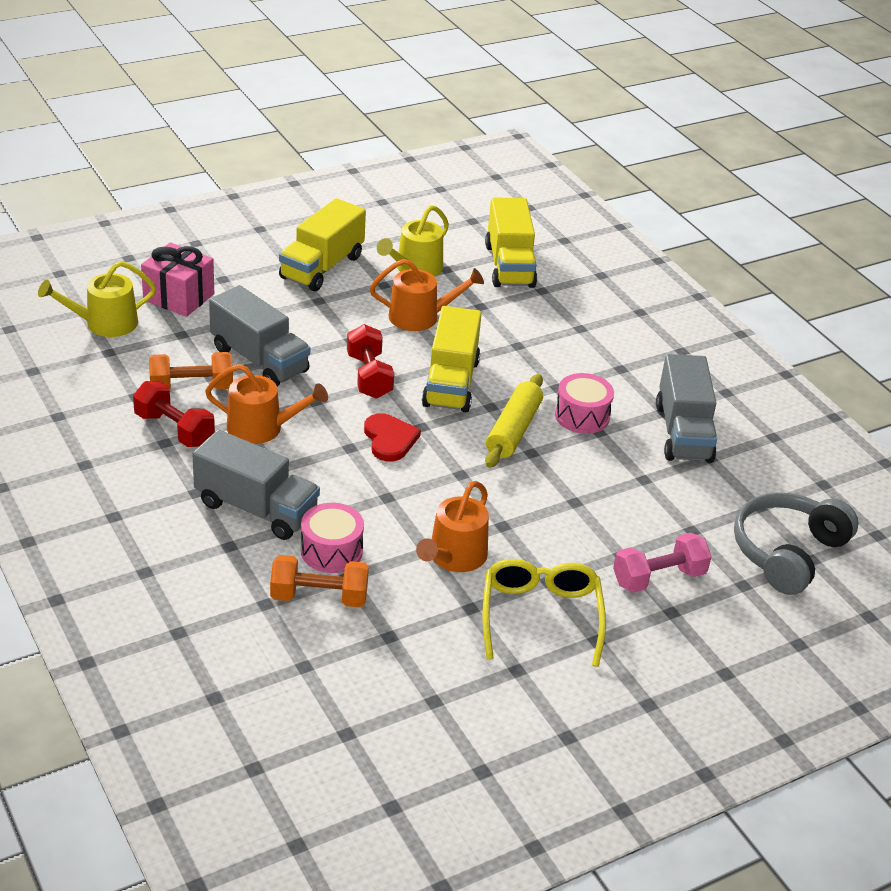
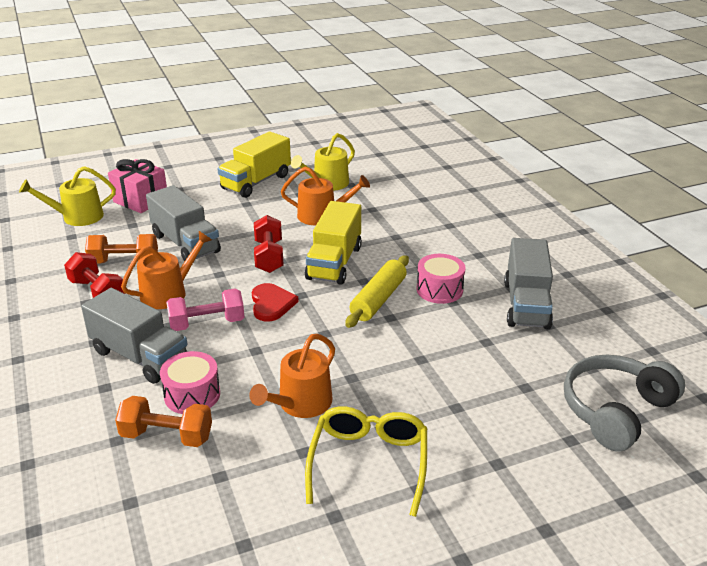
camera: 10 degrees right, 5 degrees down
orange watering can [205,364,328,444] -> orange watering can turned 60 degrees counterclockwise [121,231,212,309]
yellow truck [485,197,537,288] -> none
pink dumbbell [613,533,712,593] -> pink dumbbell moved to [166,288,244,331]

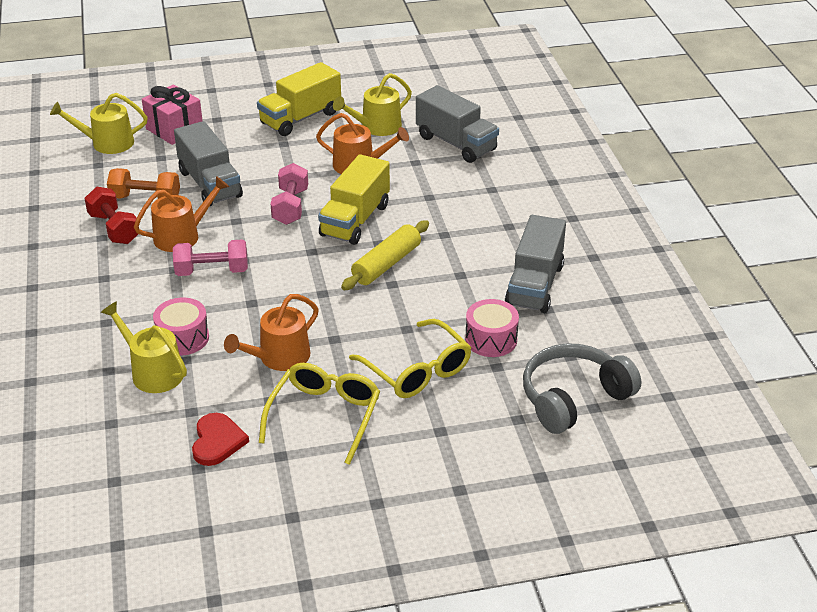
camera: 10 degrees right, 5 degrees up
grey truck [81,288,187,384] -> grey truck moved to [416,85,499,163]
orange dumbbell [115,396,212,447] -> yellow watering can [101,302,187,393]
red heart [252,283,298,321] -> red heart moved to [192,413,249,466]
red dumbbell [254,215,284,273] -> pink dumbbell [271,163,308,225]
pink drum [417,254,466,304] -> pink drum moved to [465,299,519,357]
none -> yellow glasses [349,319,472,398]

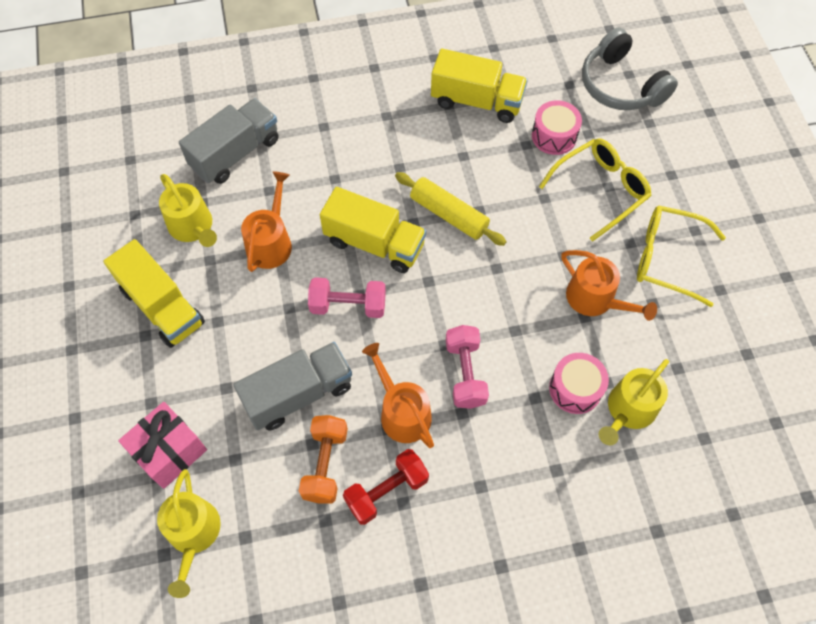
camera: 90 degrees left, 25 degrees up
red heart [192,413,249,466] -> none
grey truck [505,215,566,313] -> yellow truck [431,48,528,123]

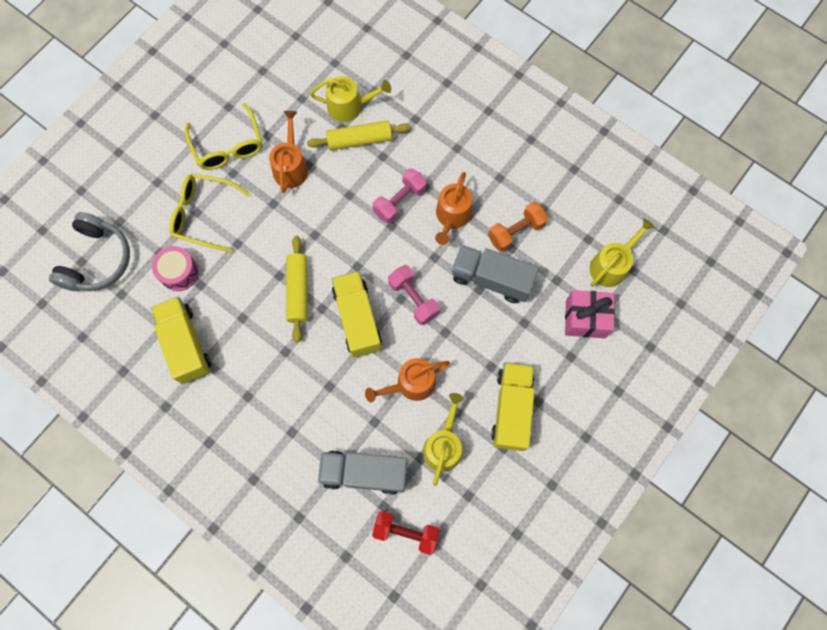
camera: 130 degrees left, 10 degrees up
red dumbbell [343,449,429,525] -> red dumbbell moved to [372,511,440,555]
pink drum [549,353,609,414] -> yellow rolling pin [307,120,411,150]

